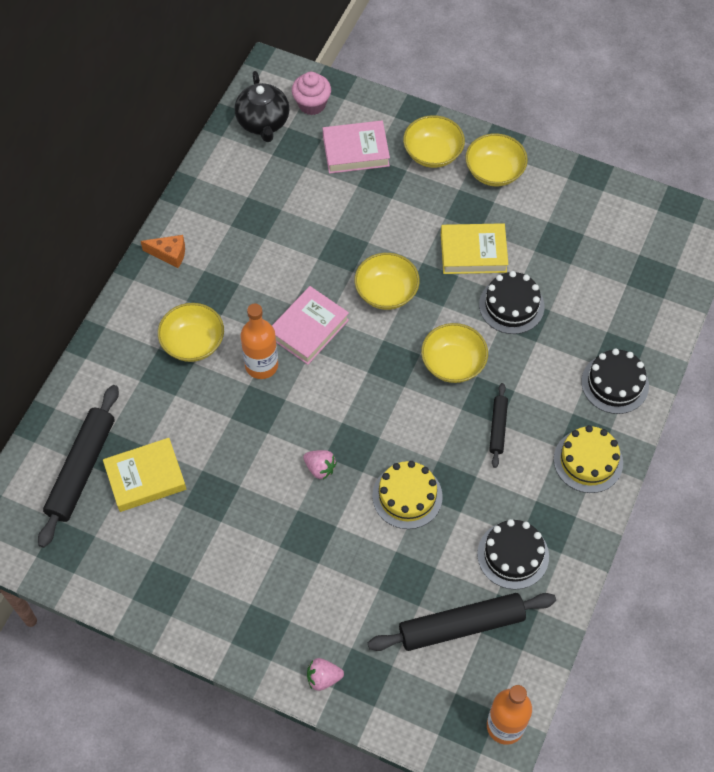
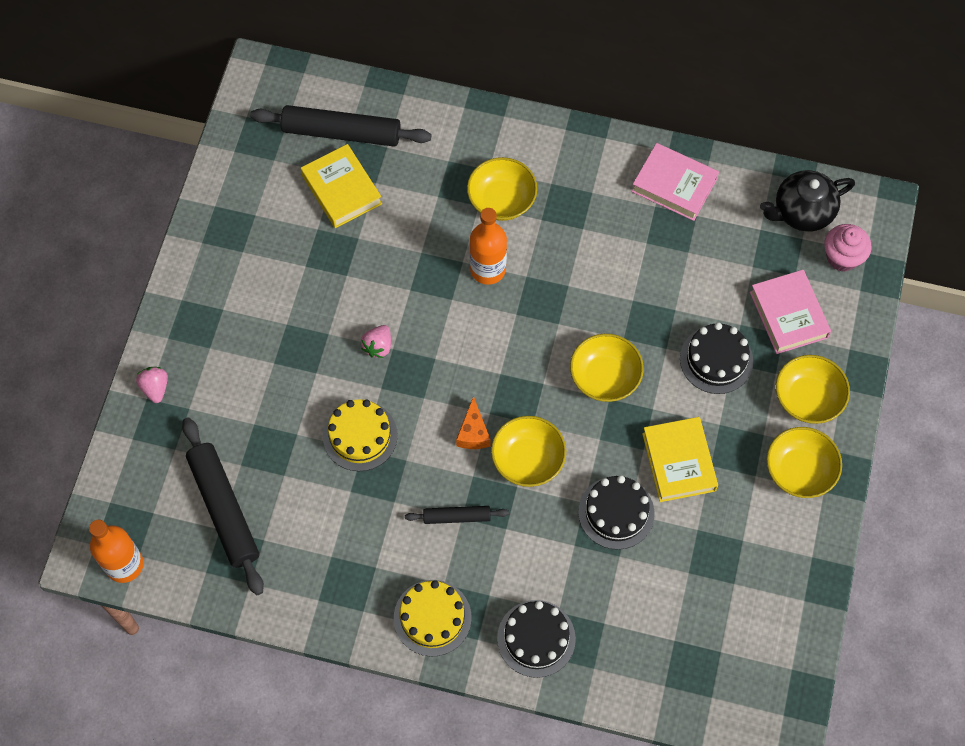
camera: 80 degrees right, 5 degrees up
orange cheese [141,235,185,268] -> orange cheese moved to [456,396,491,449]
pink book [272,286,349,365] -> pink book moved to [631,143,719,221]
black cake [477,519,549,590] -> black cake moved to [680,323,753,394]

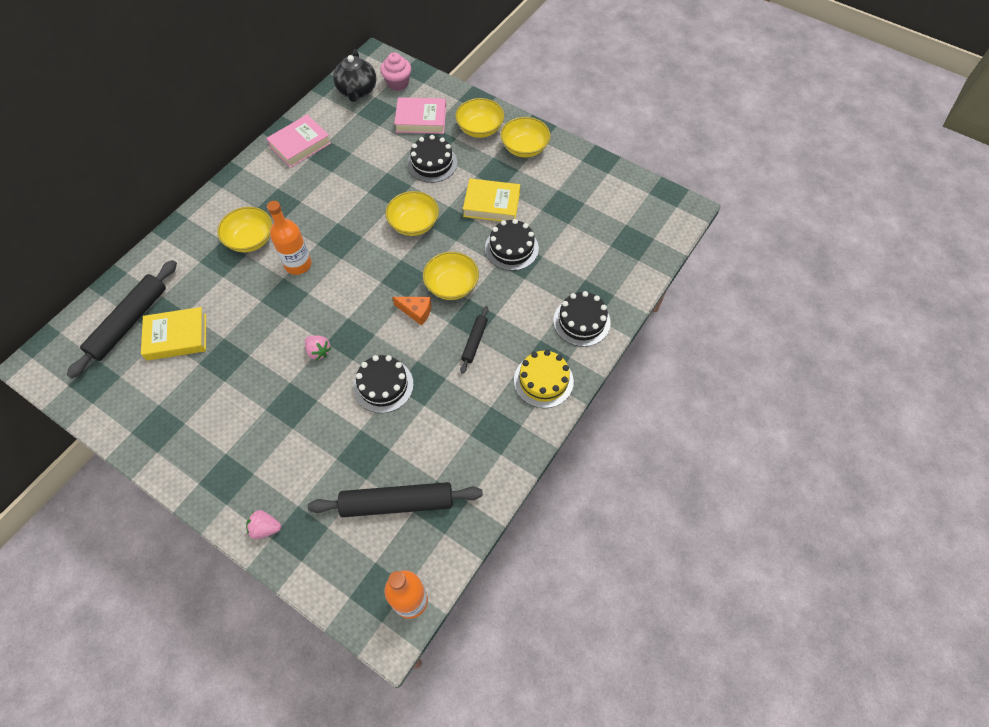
camera: 70 degrees left, 5 degrees down
yellow cake [323,399,398,471] -> black cake [353,355,414,413]

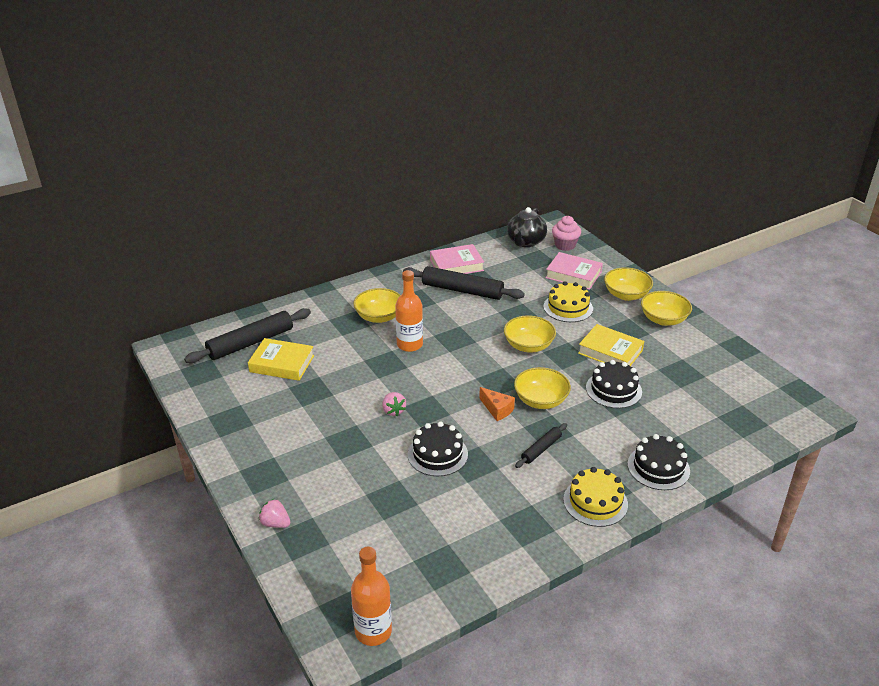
camera: 25 degrees right, 25 degrees down
black rolling pin [308,482,483,517] -> black rolling pin moved to [403,266,525,300]
black cake [407,135,457,183] -> yellow cake [543,281,593,322]

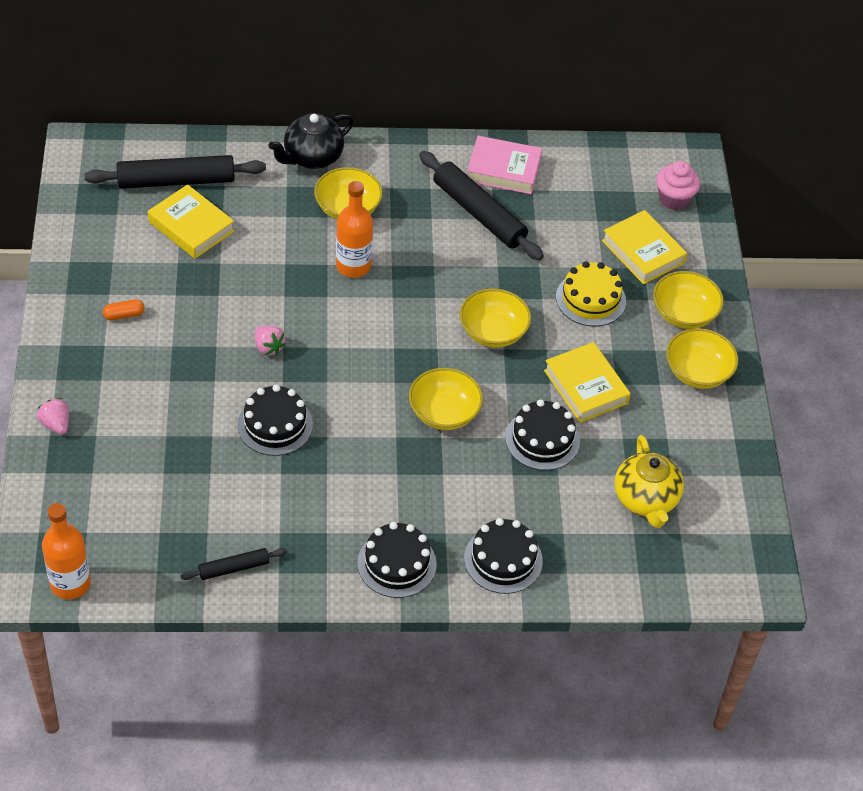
camera: 25 degrees right, 15 degrees up
pink strawberry [382,392,406,416] -> pink strawberry turned 45 degrees counterclockwise [255,326,286,356]
orange cheese [479,387,515,421] -> none
black teapot [507,207,547,247] -> black teapot moved to [268,113,354,169]
black rolling pin [515,423,567,468] -> black rolling pin moved to [180,548,287,580]
pink book [546,252,603,290] -> yellow book [602,210,687,284]
yellow cake [563,467,628,527] -> black cake [357,522,437,598]
none -> orange capsule [103,299,145,320]
none -> yellow teapot [615,435,684,528]

